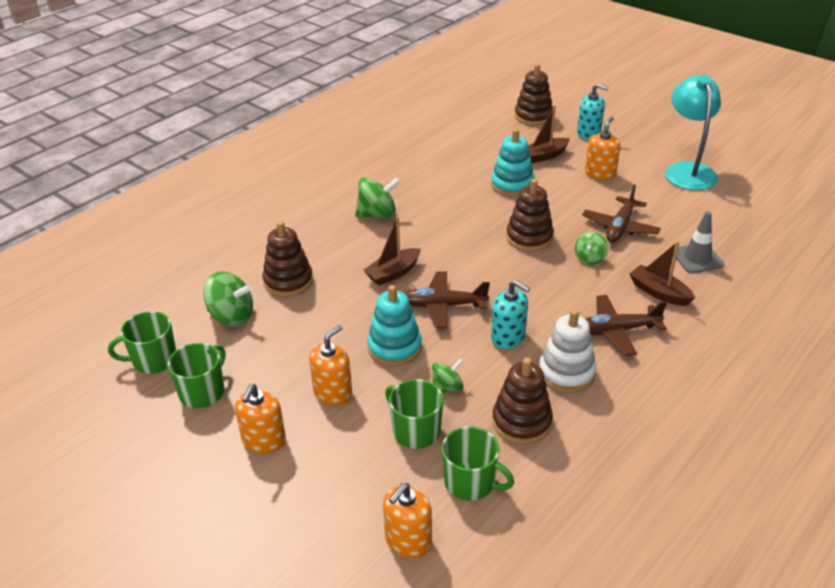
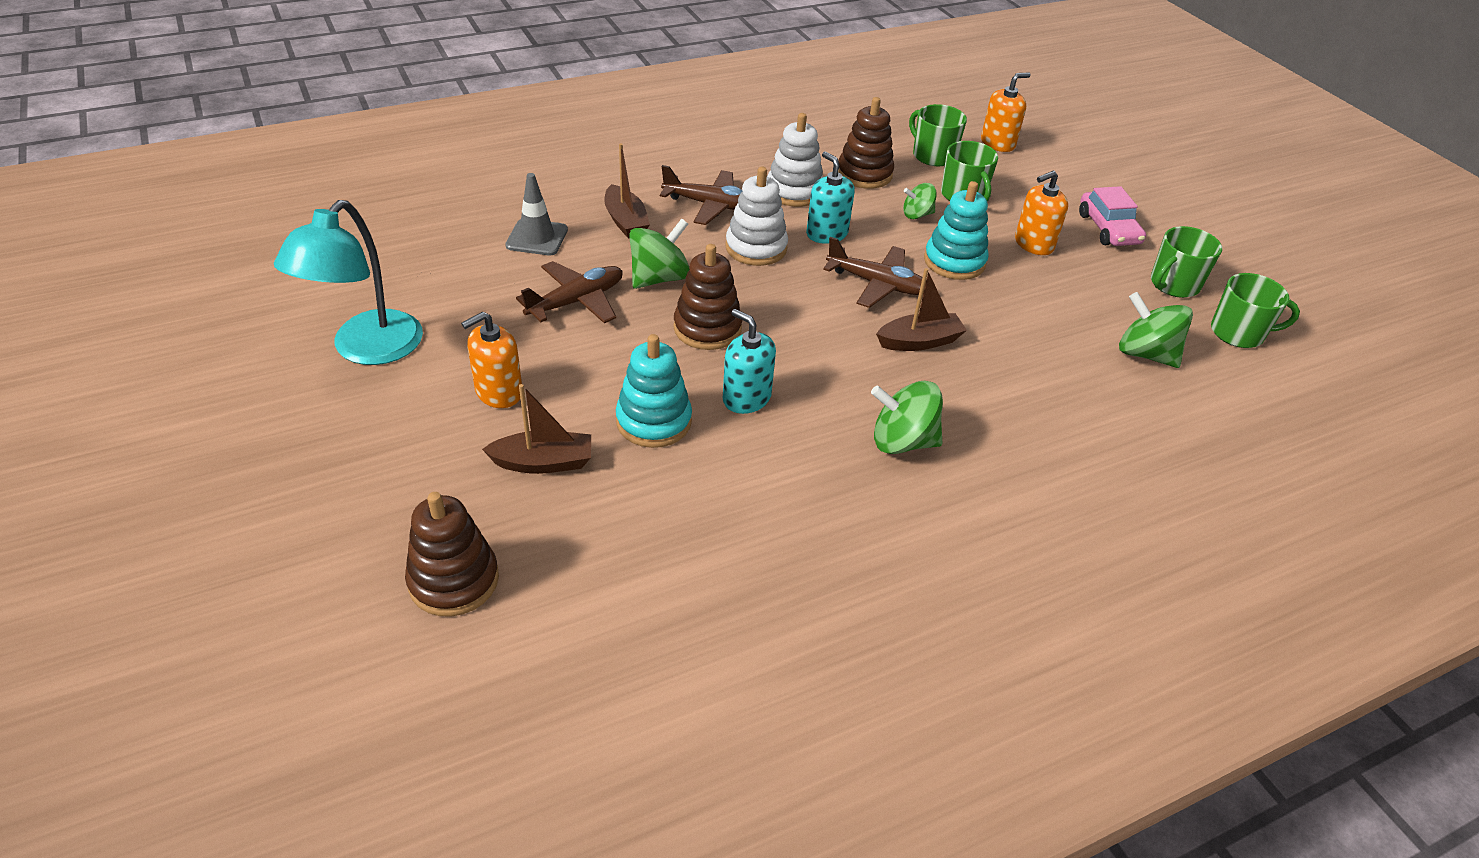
camera: 160 degrees left, 5 degrees up
orange soap dispenser [235,384,286,454] -> pink car [1079,186,1146,246]
brown stacking toy [262,221,313,297] -> none
green spinning top [575,232,608,265] -> green spinning top [629,218,689,289], size x1.65
turquoise soap dispenser [577,83,609,140] -> turquoise soap dispenser moved to [723,309,776,414]
none -> white stacking toy [725,167,788,266]

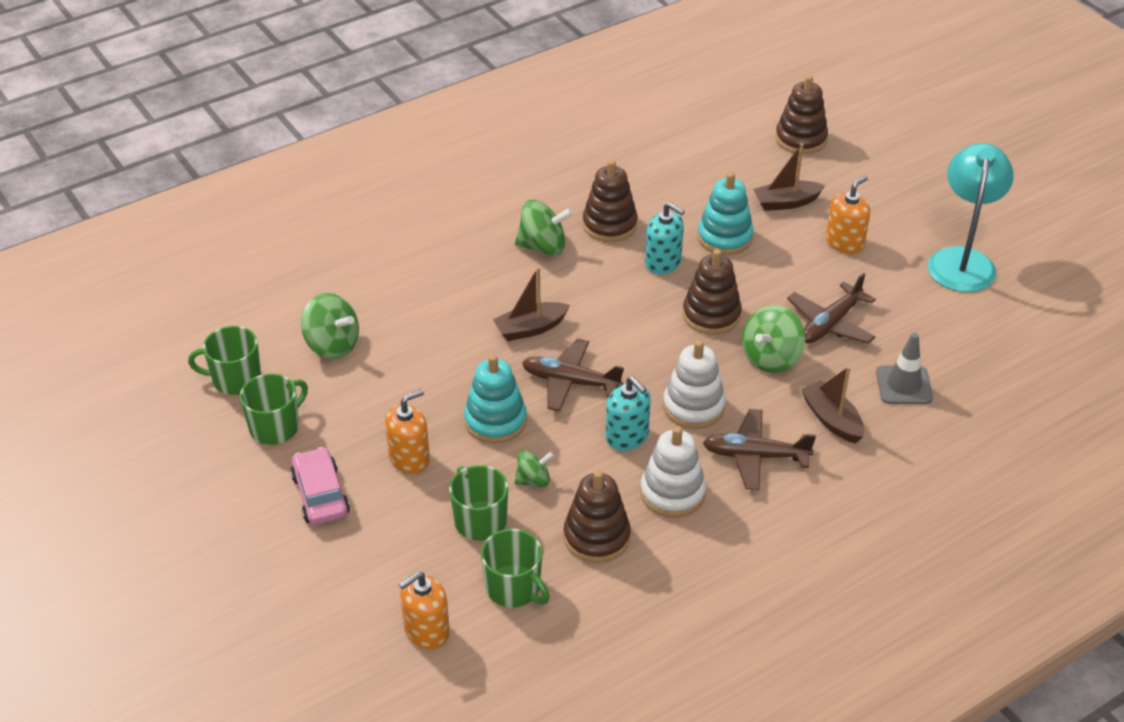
camera: 175 degrees right, 0 degrees up
none -> brown stacking toy [583,160,638,242]

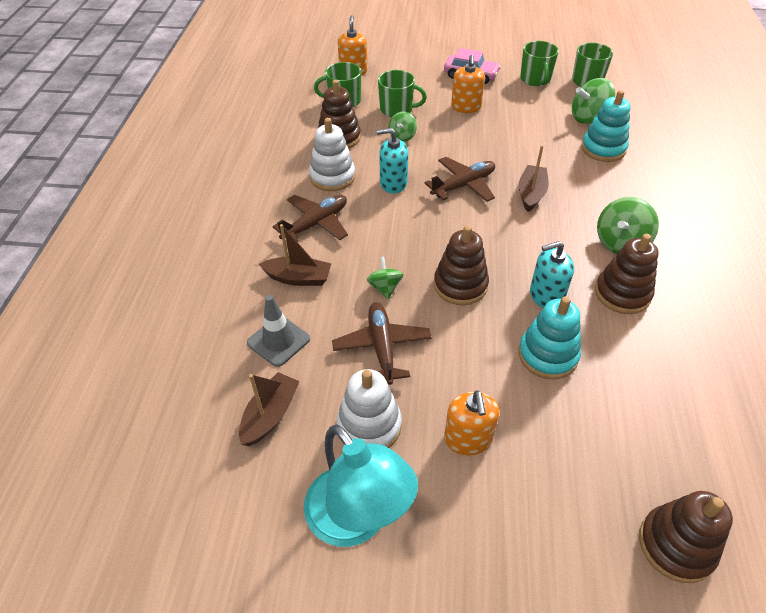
camera: 130 degrees right, 5 degrees up
turquoise stacking toy [464,354,527,444] -> turquoise stacking toy moved to [581,90,630,162]
white stacking toy [663,340,726,429] -> white stacking toy moved to [337,369,402,448]
green spinning top [742,305,805,373] -> green spinning top [367,257,403,299], size x0.61
brown boat [753,143,825,211] -> brown boat moved to [239,372,300,446]

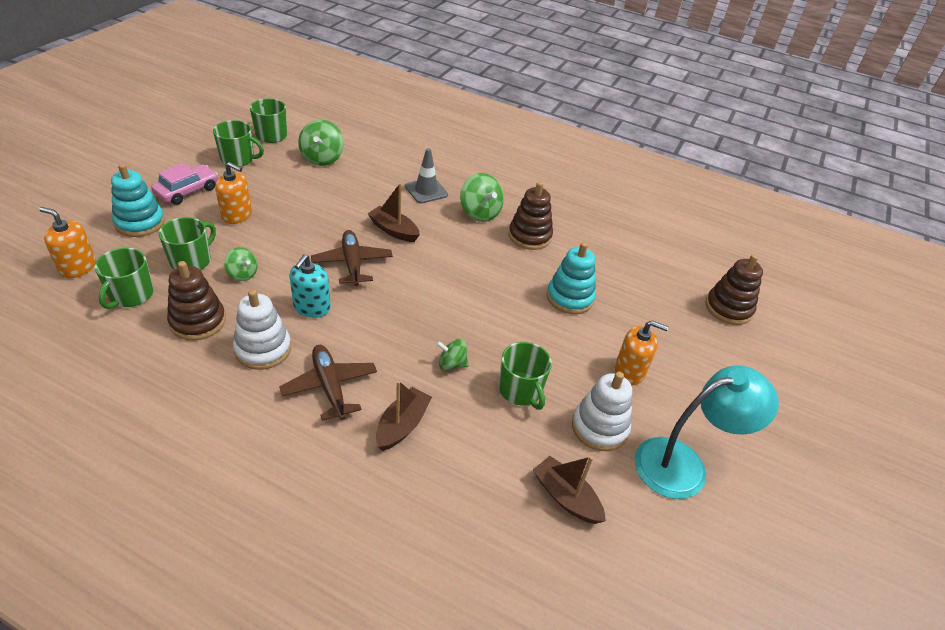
camera: 75 degrees left, 5 degrees down
grey traffic cone [247,295,310,367] -> grey traffic cone moved to [405,148,448,204]
brown plane [332,302,432,385] -> green mug [499,342,552,410]
brown stacking toy [434,225,489,305] -> none
turquoise soap dispenser [530,241,574,308] -> none
turquoise stacking toy [581,90,630,162] -> turquoise stacking toy moved to [111,164,165,237]

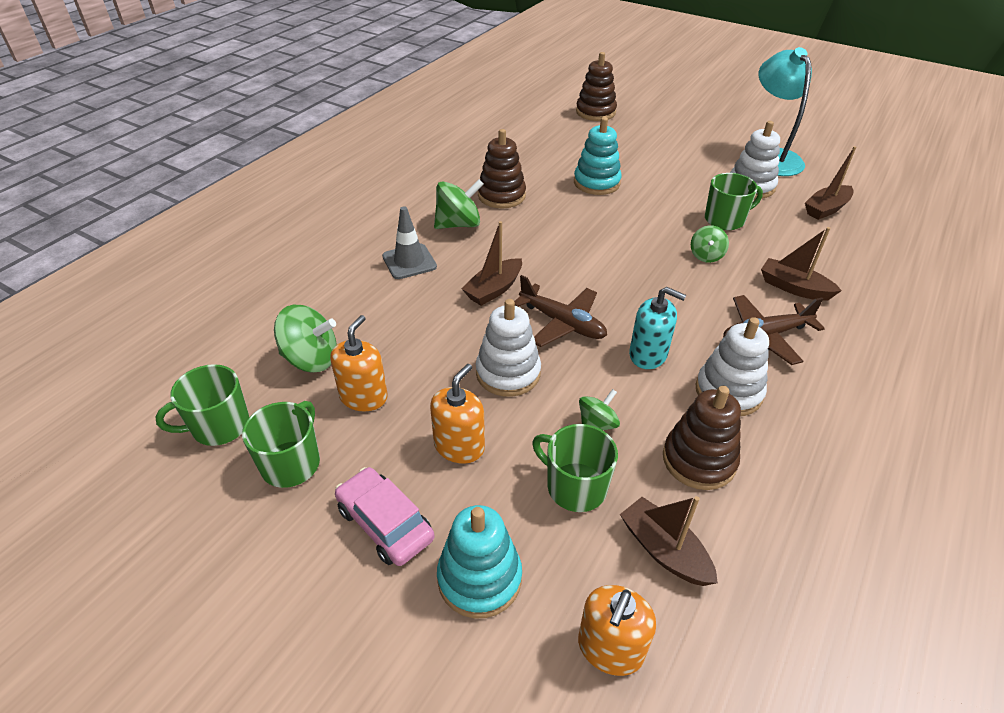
camera: 80 degrees left, 0 degrees up
green mug [94,248,153,309] -> brown boat [620,496,718,586]
brown plane [311,230,393,286] -> brown plane turned 135 degrees counterclockwise [514,275,607,347]
orange soap dispenser [615,320,668,386] -> orange soap dispenser moved to [330,315,388,411]
none -> white stacking toy [476,299,541,397]

